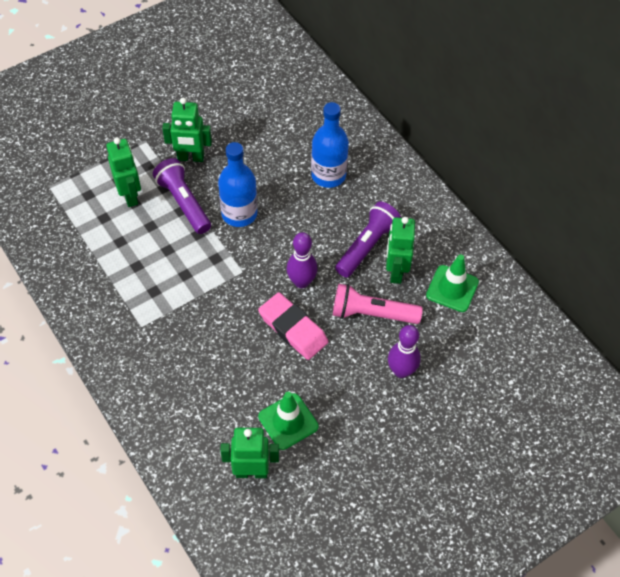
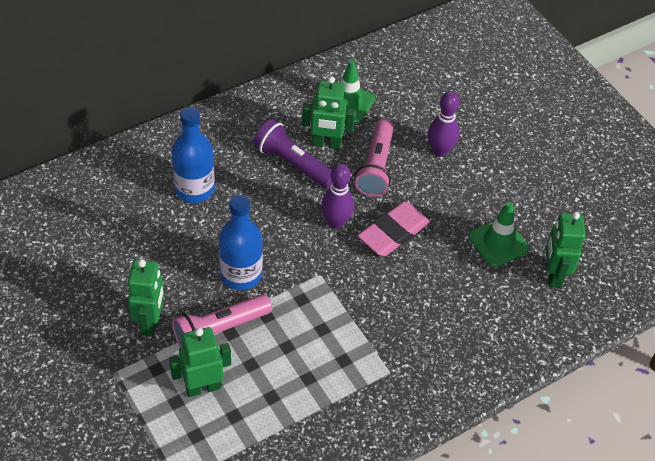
camera: 90 degrees left, 5 degrees down
purple flashlight [153,158,211,234] -> pink flashlight [172,294,272,348]

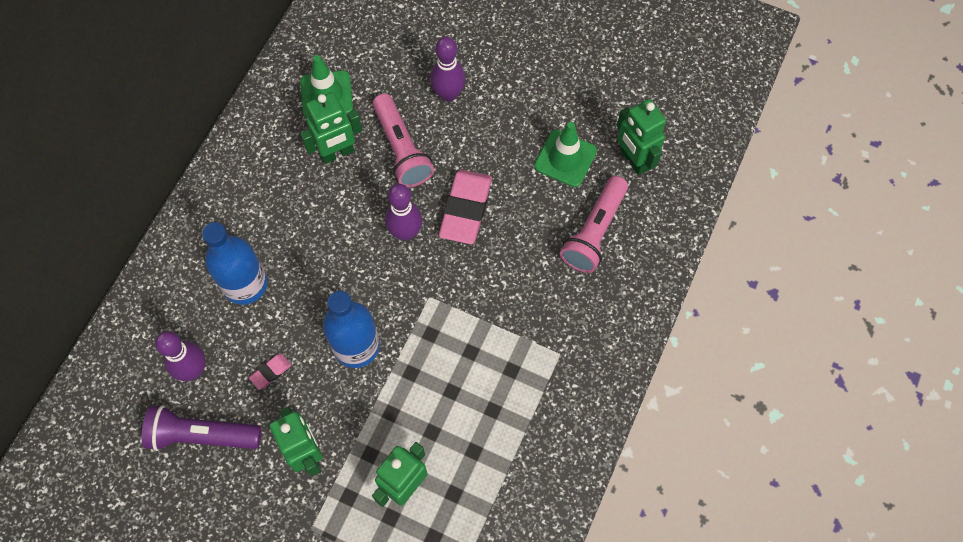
camera: 30 degrees left, 15 degrees up
pink flashlight [172,294,272,348] -> pink flashlight moved to [560,176,628,273]
purple flashlight [254,119,332,189] -> purple flashlight moved to [142,405,261,451]
none -> purple bowling pin [155,331,206,381]
none -> pink eraser [249,354,291,390]

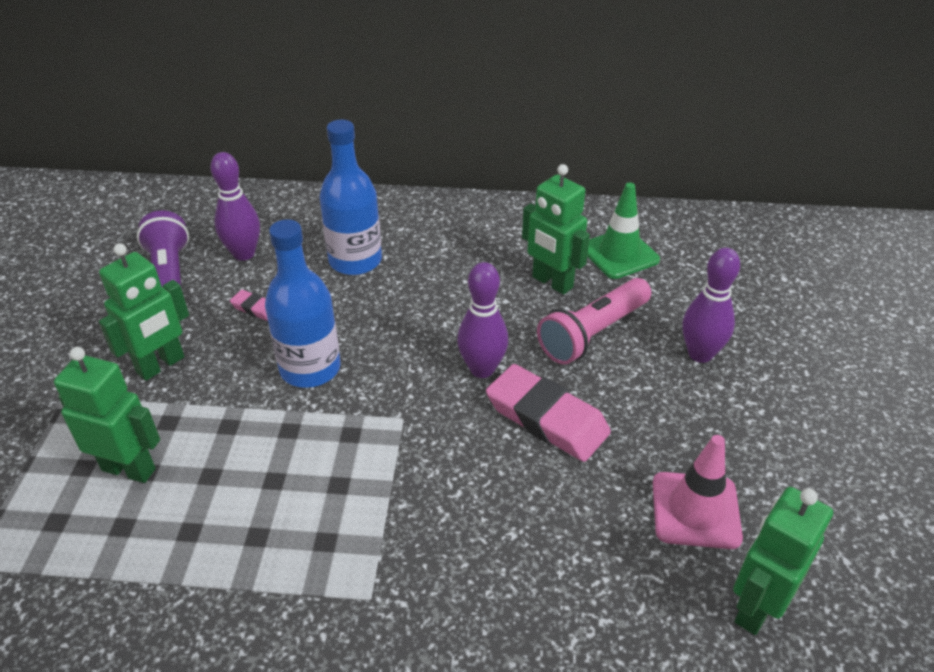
camera: 70 degrees right, 25 degrees down
pink eraser [439,169,492,244] -> pink eraser turned 45 degrees clockwise [486,364,611,462]
green traffic cone [534,122,597,187] -> pink traffic cone [653,435,743,549]
pink flashlight [560,176,628,273] -> none

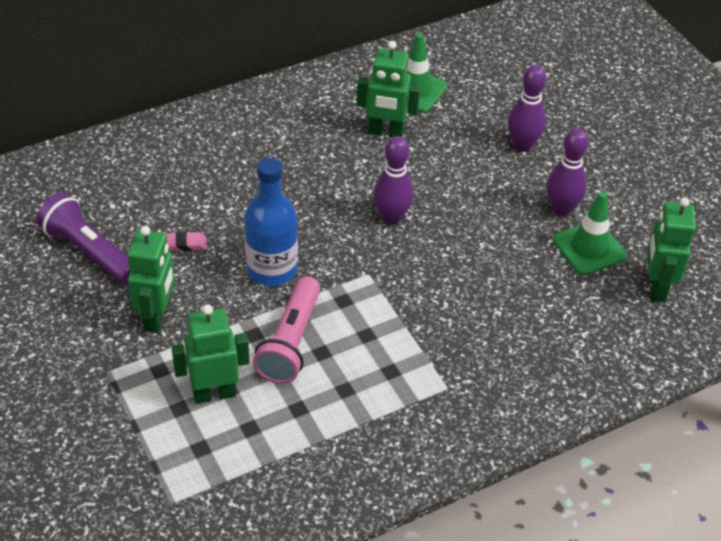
camera: 35 degrees left, 5 degrees up
purple bowling pin [210,152,260,261] -> purple bowling pin moved to [547,128,589,216]
blue bottle [319,120,382,275] -> none
pink eraser [486,364,611,462] -> none
pink flashlight [537,278,651,364] -> pink flashlight moved to [253,276,321,384]
pink traffic cone [653,435,743,549] -> green traffic cone [553,191,627,275]

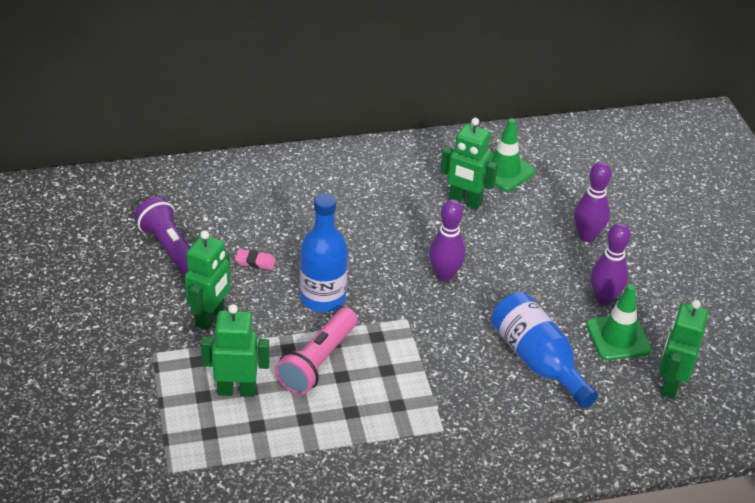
camera: 15 degrees right, 5 degrees down
none -> blue bottle [491,292,598,408]

